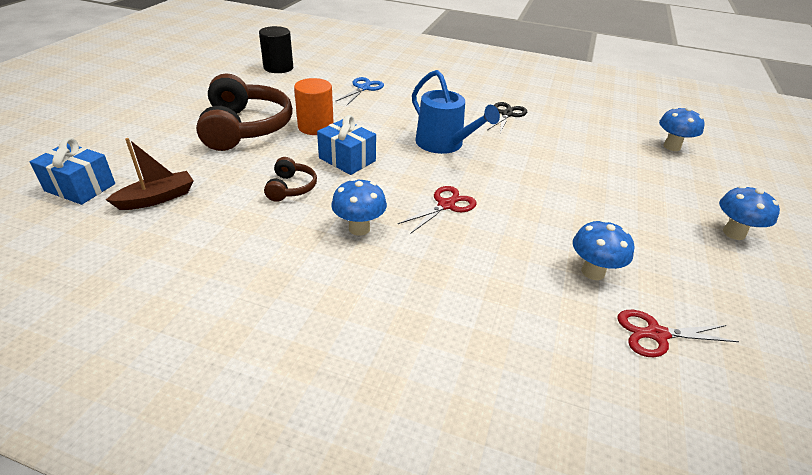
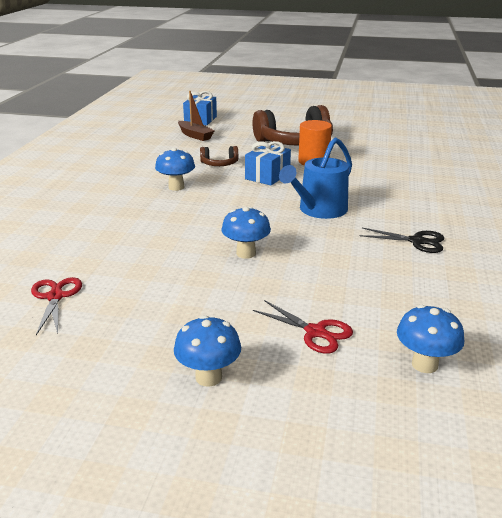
camera: 85 degrees right, 10 degrees down
black cylinder [259,26,293,73] -> none
blue scissors [336,77,384,105] -> none
red scissors [397,186,477,234] -> red scissors moved to [253,300,353,354]
blue mushroom [573,219,634,280] -> blue mushroom moved to [221,207,271,259]

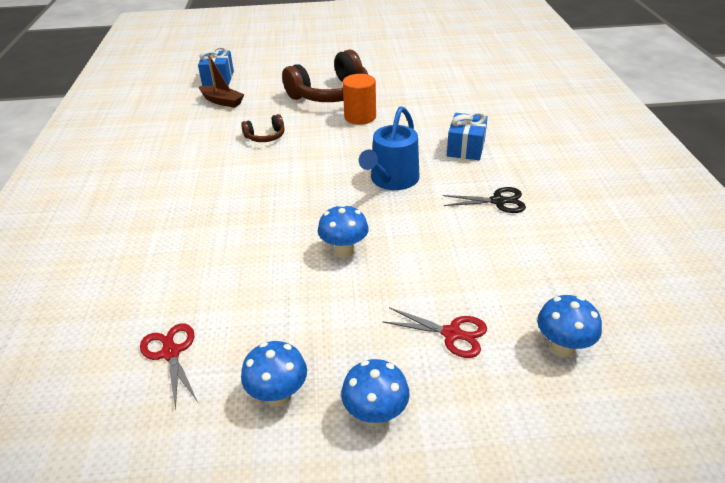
camera: 15 degrees left, 10 degrees up
blue mushroom [155,148,195,191] -> blue mushroom moved to [241,341,307,407]
blue gift [245,141,291,186] -> blue gift moved to [447,111,488,160]

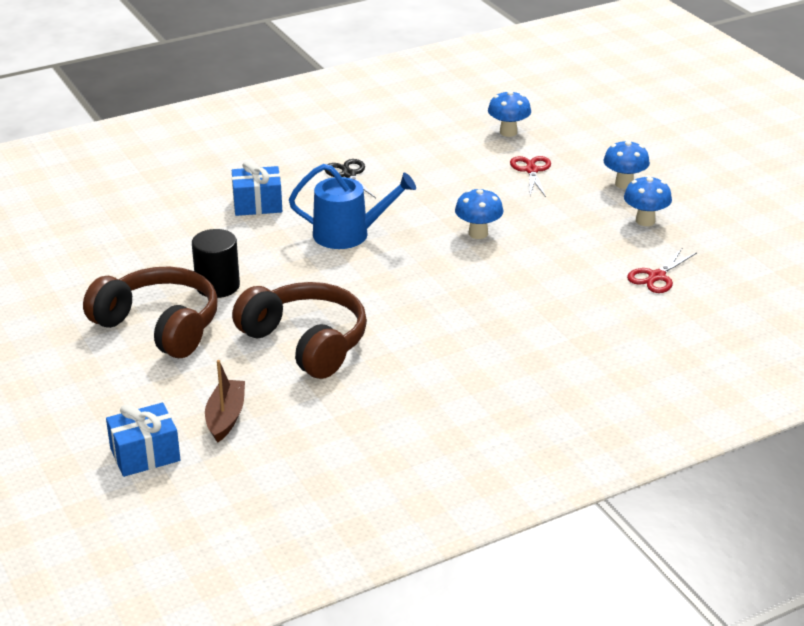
camera: 115 degrees left, 5 degrees down
brown headphones [241,114,285,142] -> brown headphones [232,282,367,379], size x2.15
orange cylinder [343,74,376,125] -> black cylinder [192,229,240,298]

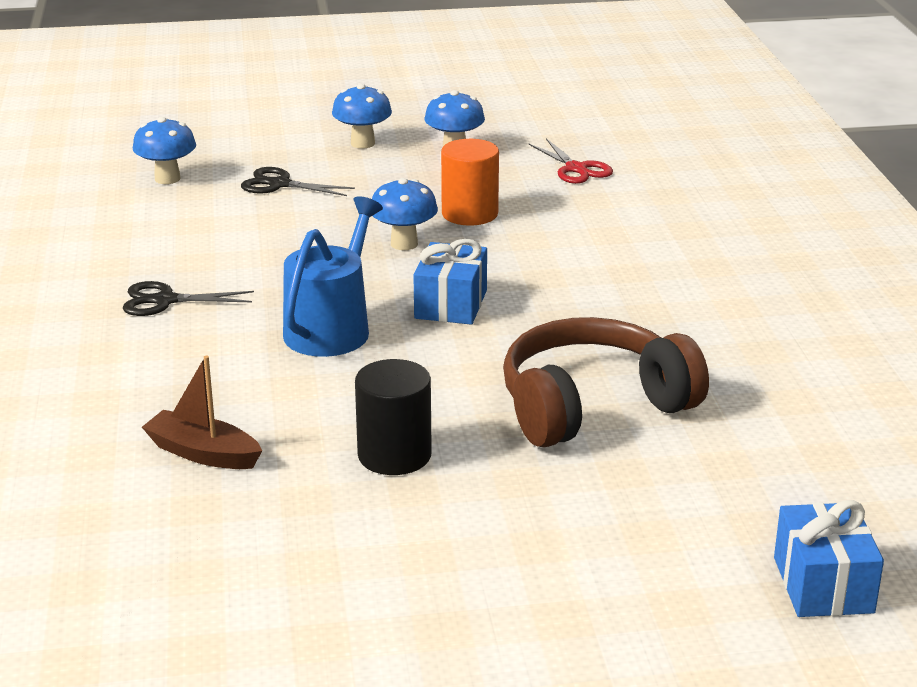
camera: 70 degrees left, 5 degrees down
brown headphones [83,267,218,358] -> none
brown boat [205,360,245,443] -> brown boat moved to [142,356,262,469]
blue gift [232,161,282,216] -> blue gift moved to [413,239,487,325]
red scissors [510,156,551,197] -> black scissors [241,167,355,196]
none -> orange cylinder [441,139,499,226]

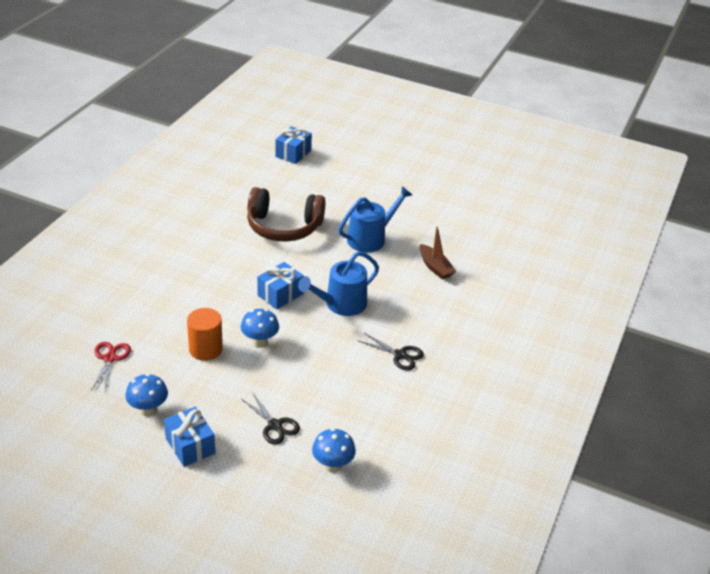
camera: 150 degrees left, 10 degrees up
blue mushroom [332,84,392,149] -> blue gift [164,407,215,467]
black cylinder [355,359,432,475] -> blue watering can [339,186,412,252]

